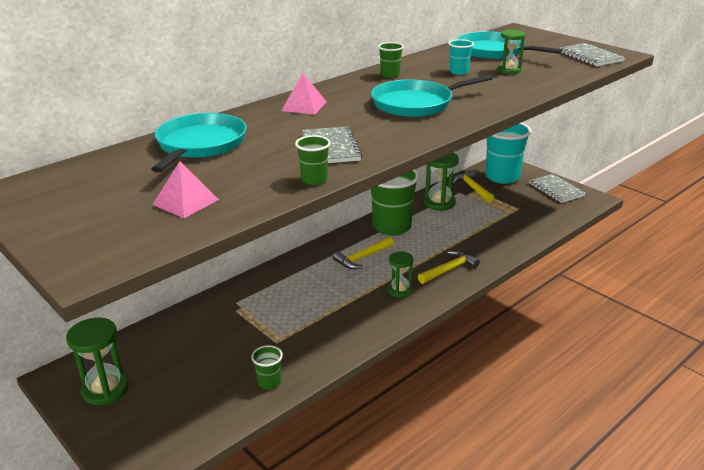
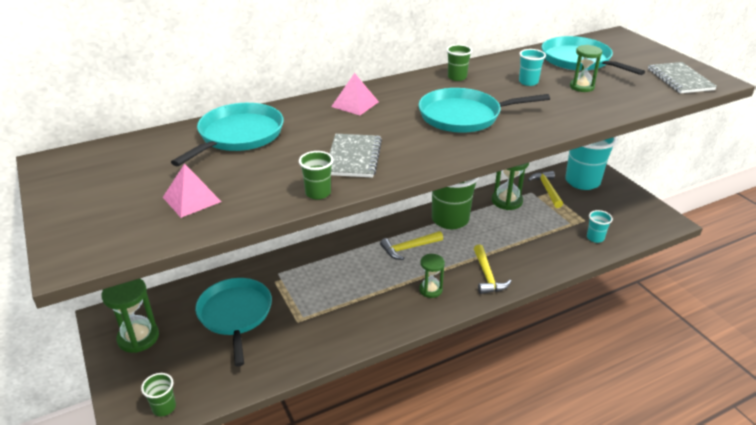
camera: 15 degrees right, 5 degrees up
green cup [251,345,283,389] -> green cup moved to [141,373,176,416]
yellow hammer [418,250,480,284] -> yellow hammer turned 105 degrees clockwise [474,244,511,294]
grey notebook [529,174,586,203] -> none
none -> turquoise pan [195,278,272,366]
none -> turquoise cup [587,210,613,243]

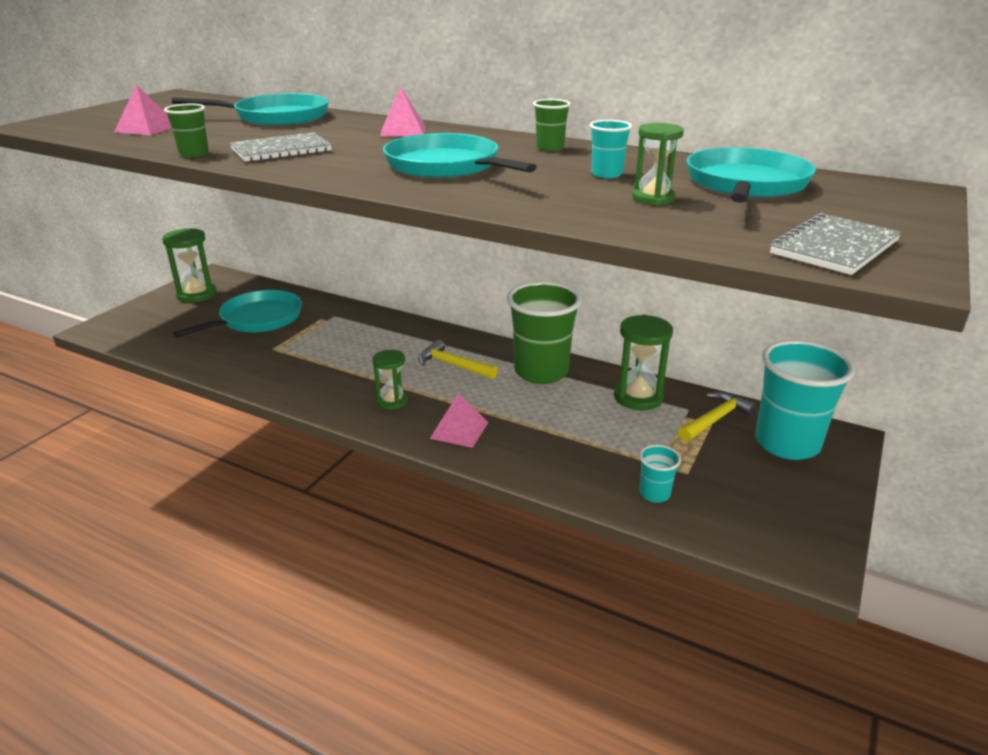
camera: 55 degrees right, 5 degrees down
green cup [141,373,176,416] -> none
yellow hammer [474,244,511,294] -> pink pyramid [430,393,488,448]

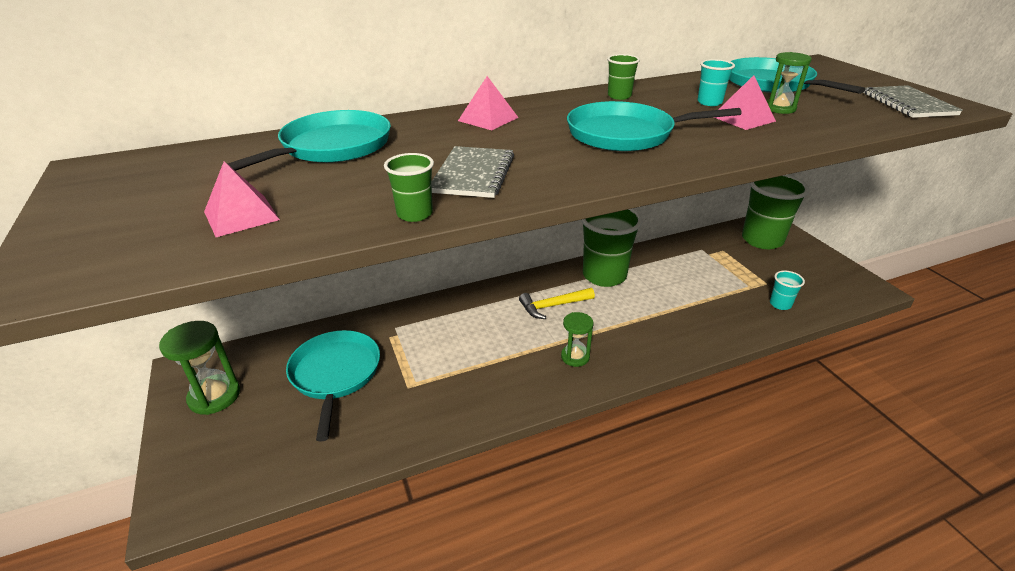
camera: 50 degrees left, 5 degrees up
pink pyramid [430,393,488,448] -> pink pyramid moved to [714,75,776,130]
green hourglass [614,315,673,410] -> none
yellow hammer [678,392,757,442] -> none
turquoise cup [755,340,855,460] -> green cup [742,175,810,249]

